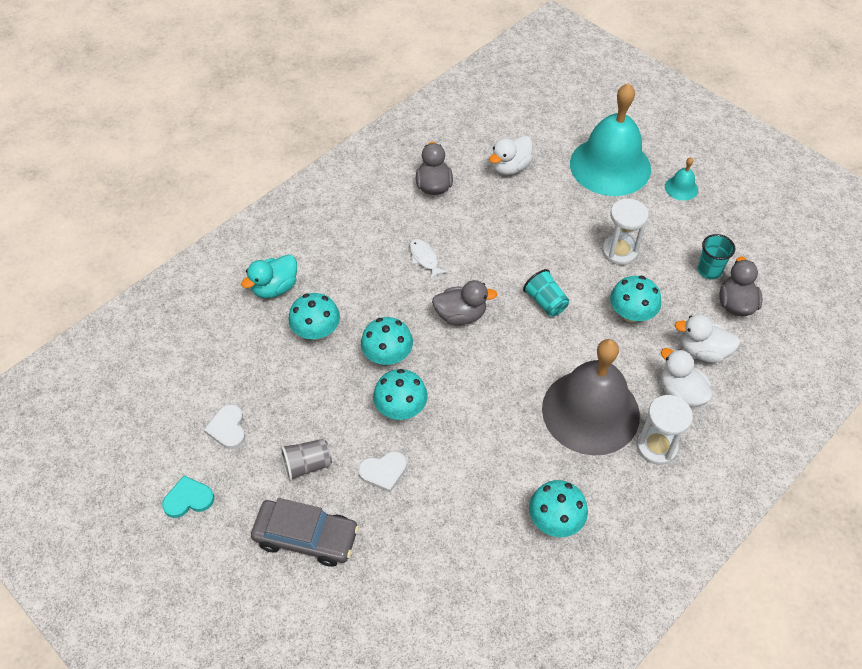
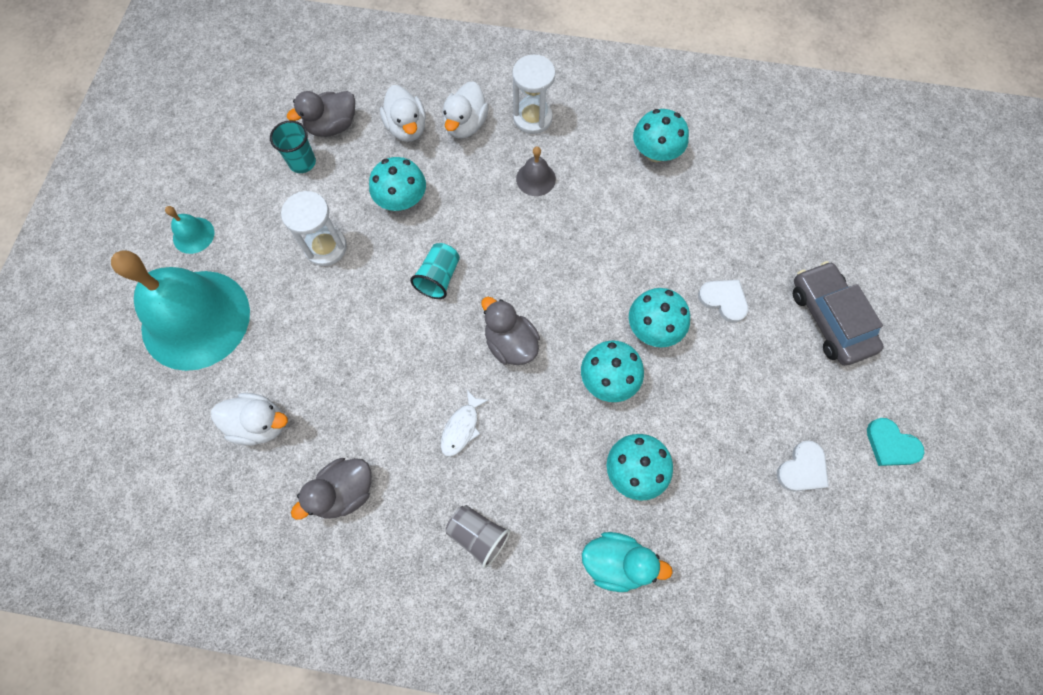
camera: 125 degrees left, 15 degrees up
grey cup [280,439,332,482] -> grey cup moved to [446,505,510,569]
grey bell [542,339,640,456] -> grey bell [516,147,556,196], size x0.40

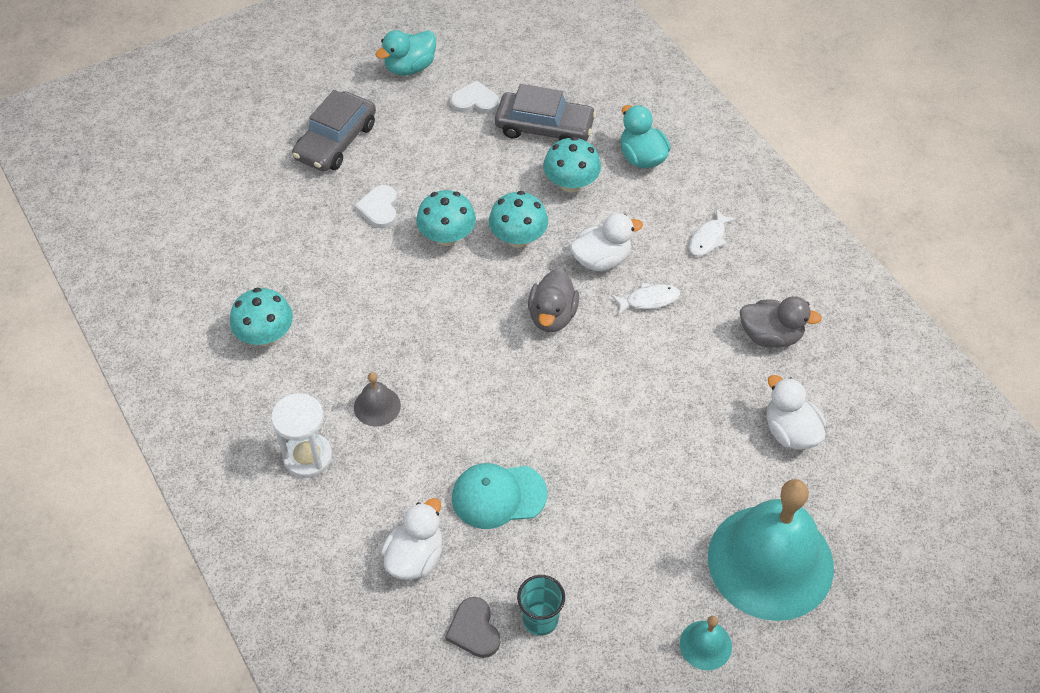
camera: 130 degrees left, 15 degrees down
white hourglass [281,191,347,266] -> none
grey duck [287,91,355,137] -> grey heart [445,597,500,658]
turquoise mushroom [369,157,426,211] -> turquoise cap [452,463,547,529]
turquoise cup [410,243,460,299] -> none
white duck [442,81,489,138] -> white duck moved to [570,213,643,271]
grey cup [446,505,510,569] -> white fish [689,208,737,256]
turquoise heart [867,418,924,466] -> turquoise duck [375,30,436,76]
none -> grey car [495,84,596,141]

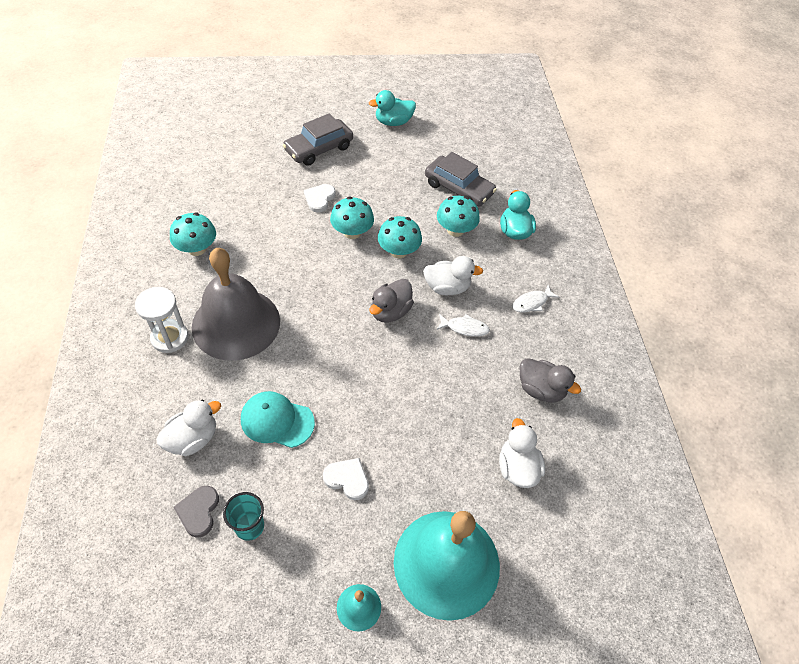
camera: 20 degrees right, 0 degrees up
grey bell [354,372,401,427] -> grey bell [192,248,280,361], size x2.49
white heart [450,80,499,114] -> white heart moved to [323,458,369,500]

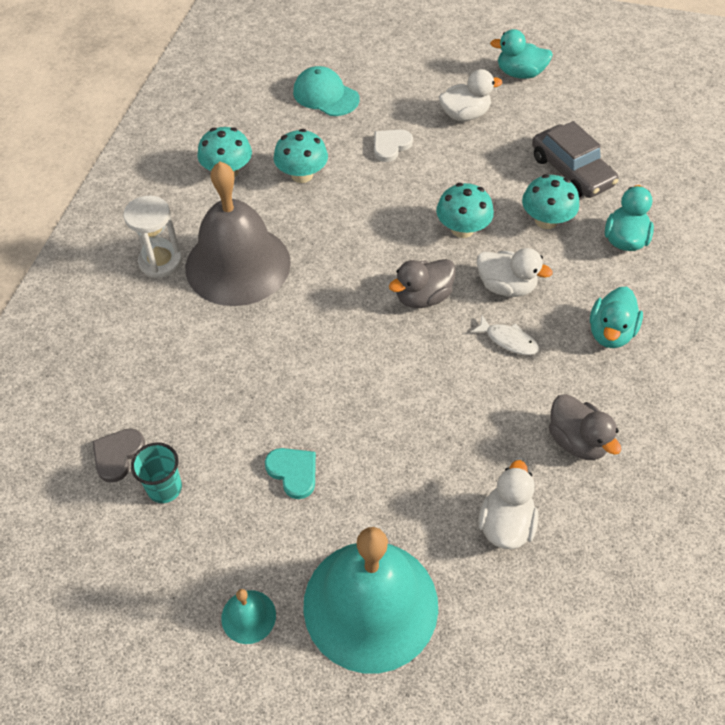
camera: 25 degrees right, 0 degrees up
white duck [156,399,221,456] -> white duck moved to [439,69,502,121]
turquoise cap [241,391,315,448] -> turquoise cap moved to [293,66,359,116]
grey car [283,114,353,166] -> none
white heart [323,458,369,500] -> turquoise heart [265,448,316,499]
turquoise mushroom [330,197,374,239] -> turquoise mushroom moved to [274,129,328,183]
white fish [512,285,559,312] -> turquoise duck [590,287,643,348]

